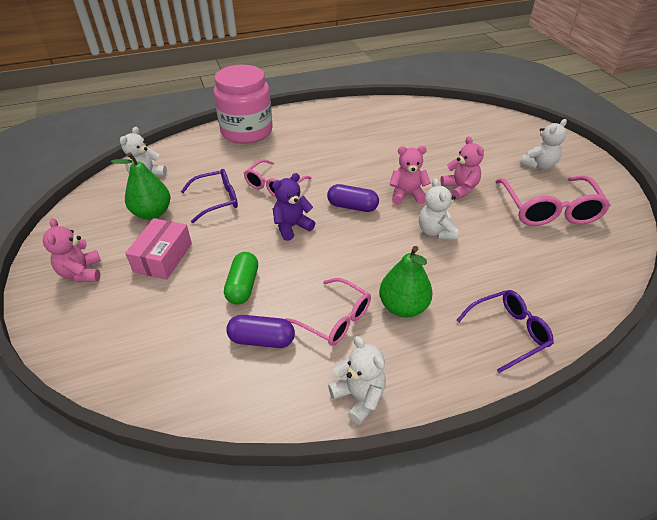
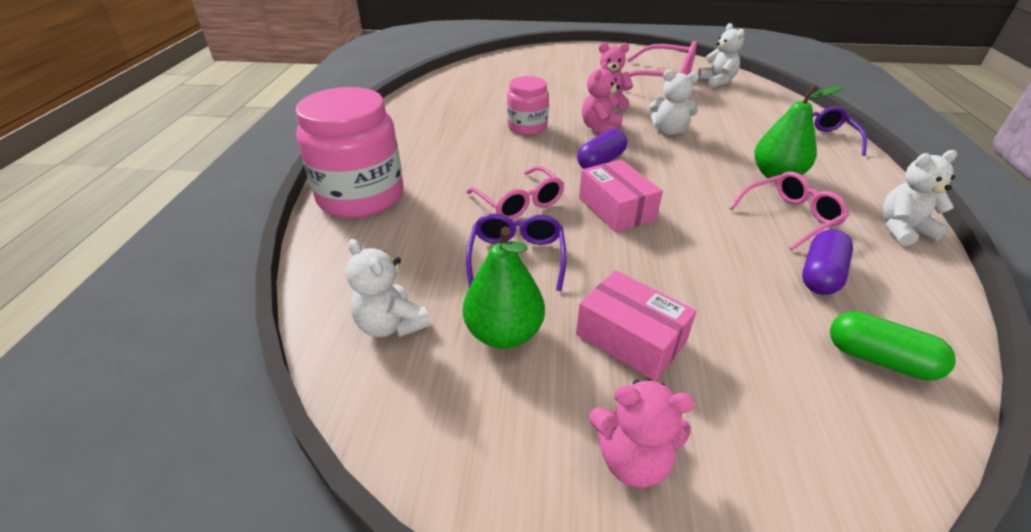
camera: 65 degrees left, 5 degrees down
green capsule [224,252,258,305] -> green capsule moved to [830,311,956,381]
purple teddy bear [272,173,315,241] -> pink box [579,159,663,233]
white teddy bear [520,119,567,169] -> white teddy bear moved to [698,23,744,88]
none -> pink jar [507,76,549,135]

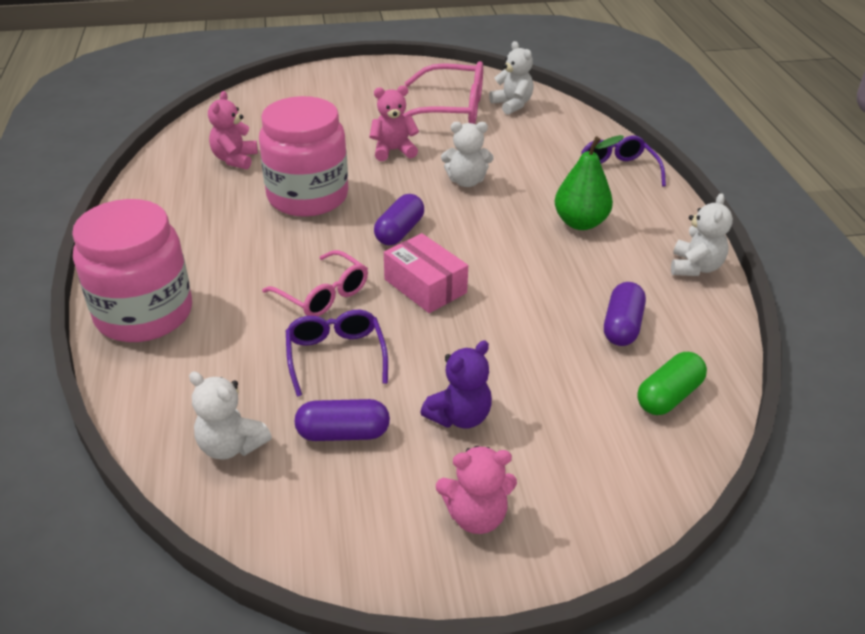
camera: 15 degrees left, 0 degrees up
green pear [463,227,545,349] -> purple capsule [295,399,390,441]
pink jar [507,76,549,135] -> pink jar [259,96,348,217], size x1.75
pink box [576,270,697,381] -> purple teddy bear [420,340,492,429]
pink teddy bear [582,62,623,134] -> pink teddy bear moved to [208,91,258,169]
pink glasses [729,172,849,250] -> none
green capsule [830,311,956,381] -> green capsule turned 60 degrees counterclockwise [637,352,707,415]
white teddy bear [883,150,957,246] -> white teddy bear turned 135 degrees clockwise [671,193,733,276]

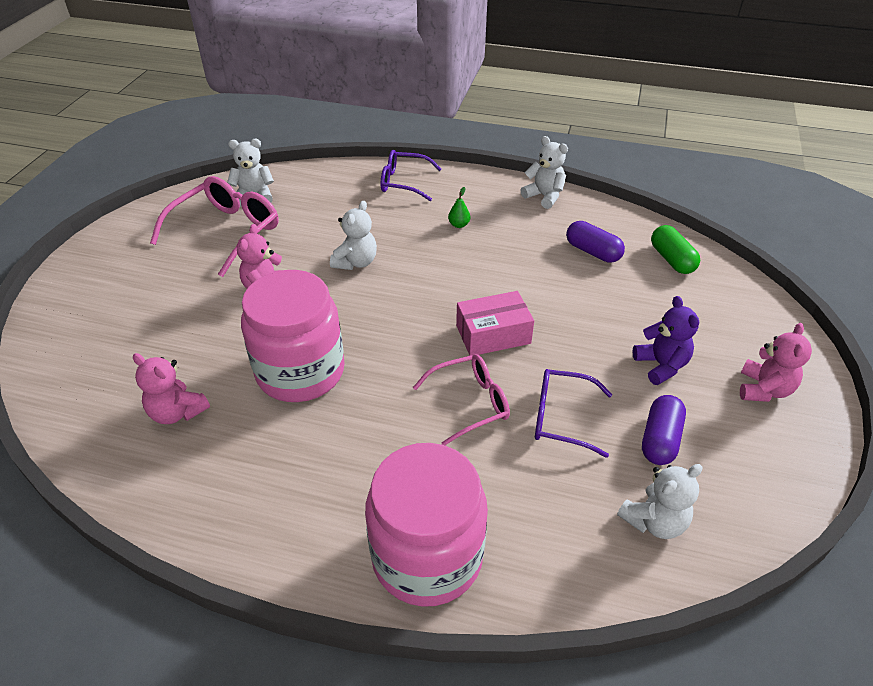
camera: 65 degrees left, 5 degrees up
purple capsule [374,194,424,245] -> none
green pear [555,135,624,230] -> green pear [448,187,470,228], size x0.46

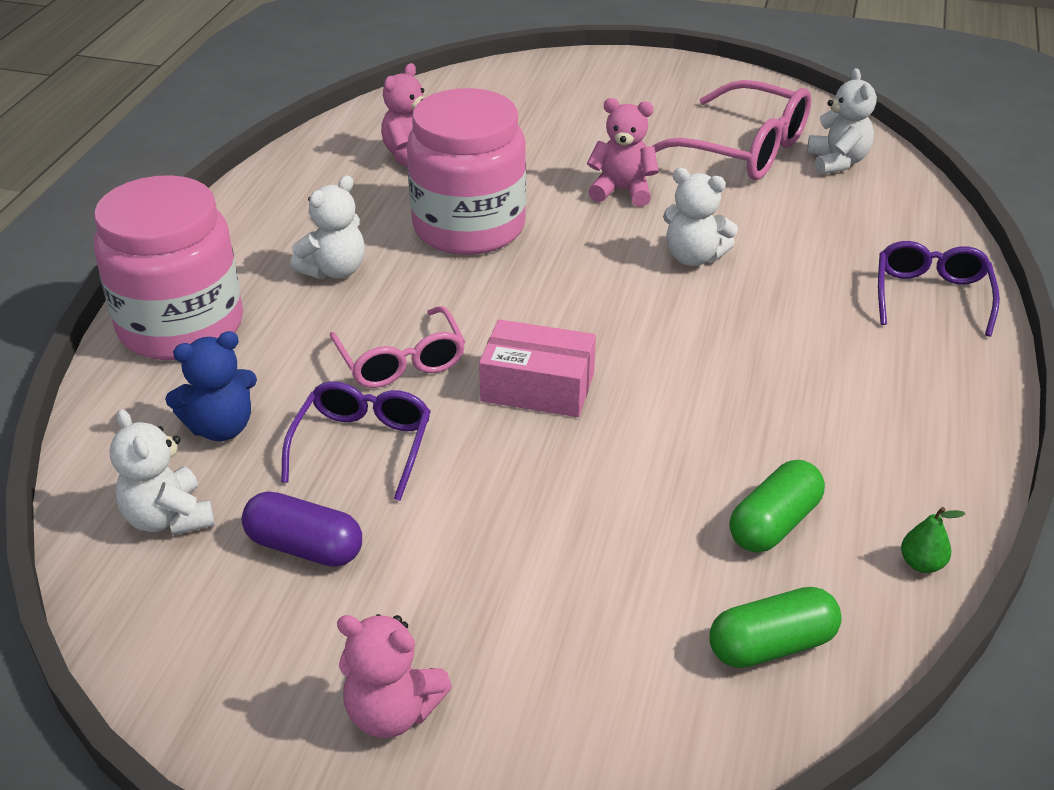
camera: 90 degrees right, 5 degrees down
green pear [448,187,470,228] -> green pear moved to [901,507,965,573]
pink box [456,291,534,356] -> pink box turned 60 degrees counterclockwise [479,320,596,417]
white teddy bear [520,136,568,209] -> white teddy bear moved to [290,175,365,279]
purple capsule [566,221,625,263] -> green capsule [730,460,825,553]
purple teddy bear [632,296,699,385] -> none
none -> blue teddy bear [165,331,257,441]

